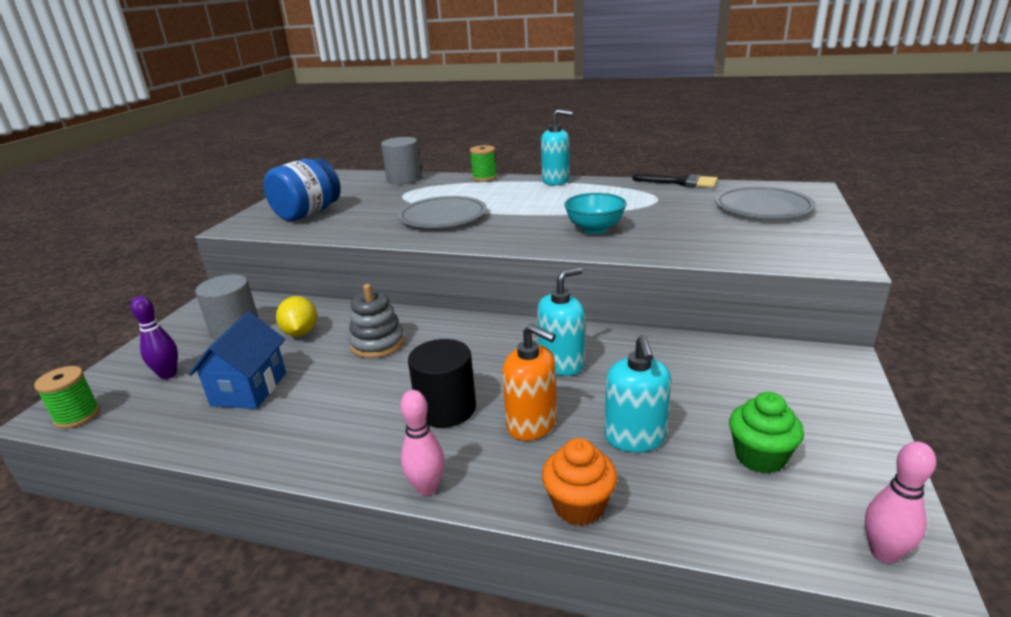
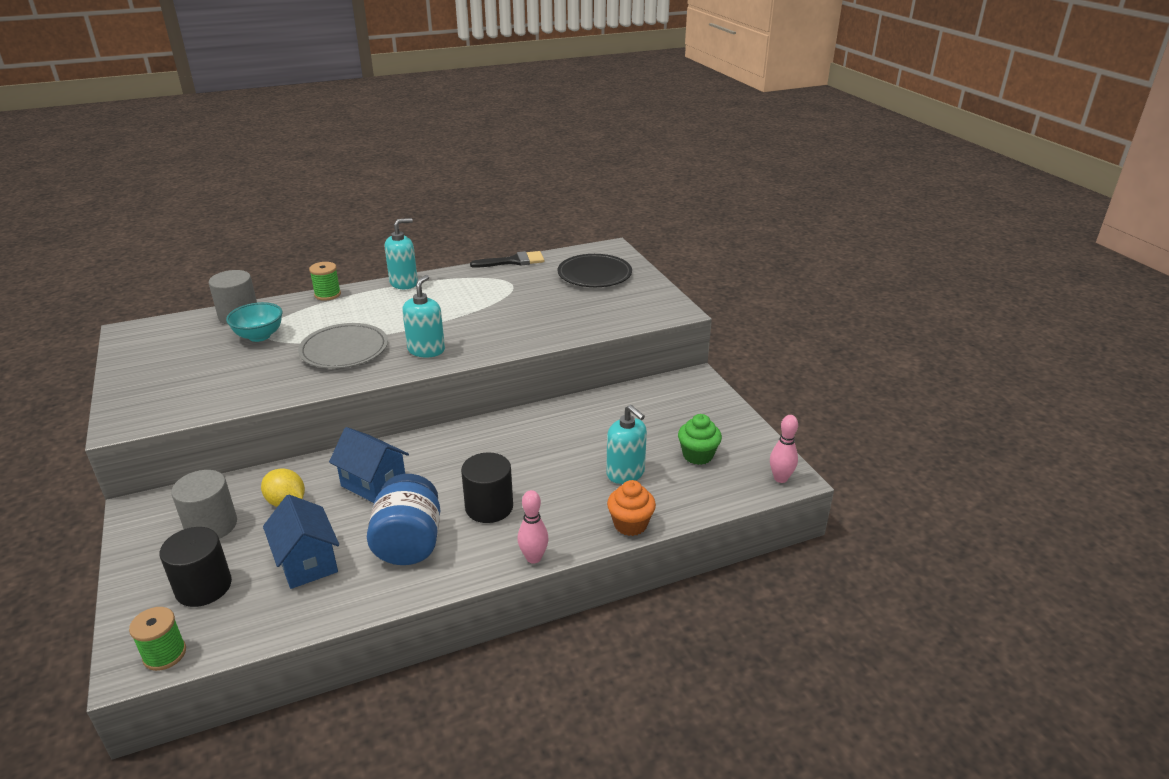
camera: 40 degrees left, 5 degrees up
purple bowling pin [131,296,178,379] -> black cylinder [160,527,232,607]
blue jar [264,158,341,221] -> blue jar moved to [367,474,440,565]
grey stacking toy [348,284,405,358] -> blue house [329,427,409,503]
orange soap dispenser [502,324,557,441] -> none
turquoise soap dispenser [537,267,585,376] -> turquoise soap dispenser moved to [402,275,445,357]
turquoise bowl [564,193,627,234] -> turquoise bowl moved to [226,302,283,342]
grey plate [715,186,816,219] -> black plate [557,254,632,287]

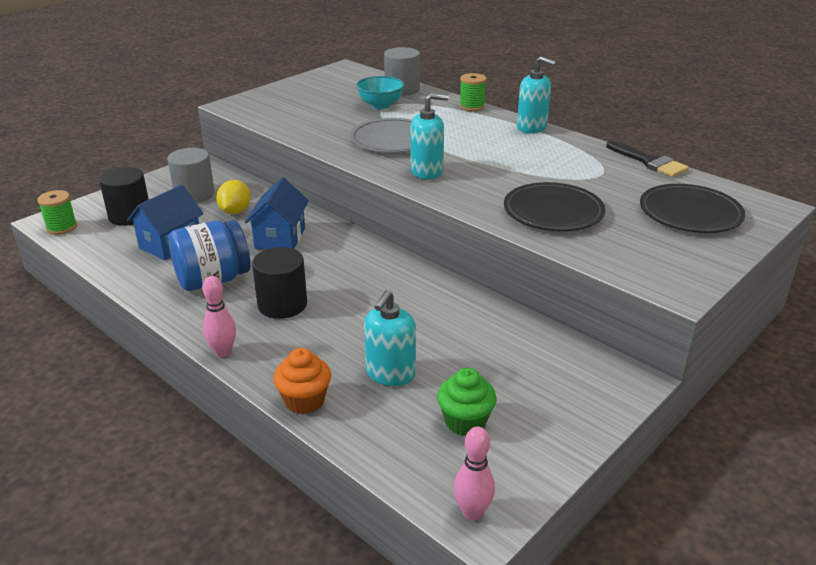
camera: 65 degrees right, 0 degrees up
none -> black plate [504,182,606,231]

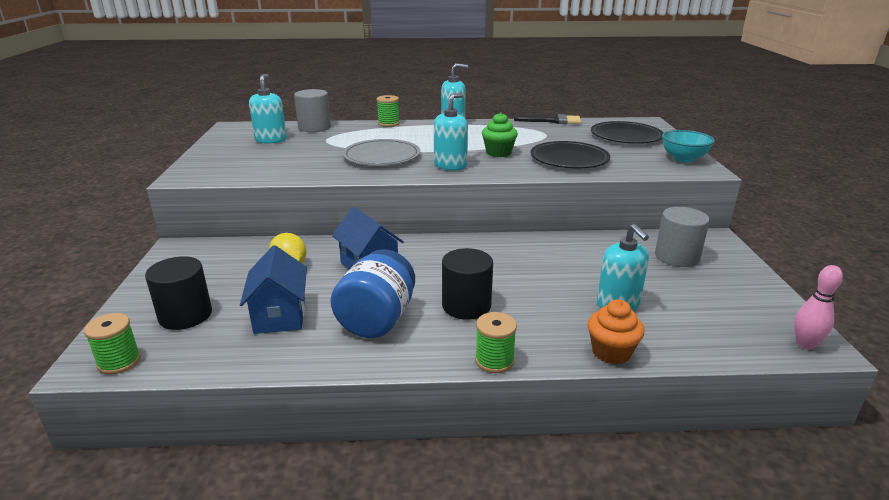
camera: 45 degrees left, 5 degrees down
grey cylinder [168,148,215,203] -> grey cylinder moved to [655,207,710,267]
pink bowling pin [202,276,236,357] -> green spool [475,312,517,373]
turquoise bowl [356,76,405,109] -> turquoise bowl moved to [662,130,715,163]
green cupcake [437,368,497,436] -> green cupcake moved to [482,112,518,157]
none -> turquoise soap dispenser [249,74,287,144]

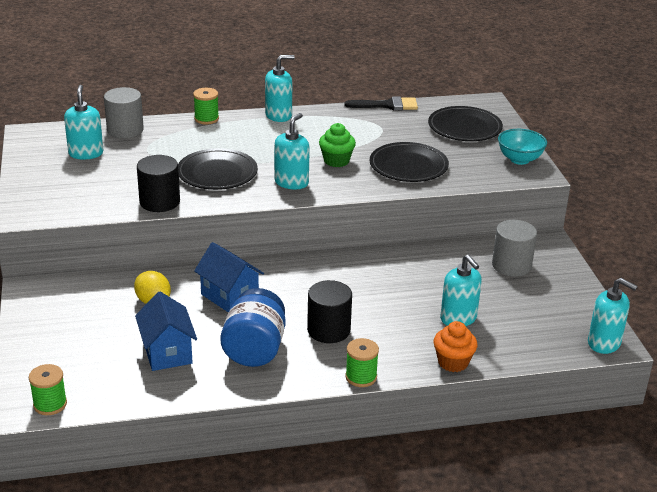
camera: 10 degrees left, 5 degrees up
black cylinder [145,256,212,330] -> black cylinder moved to [137,155,180,212]
grey plate [342,139,420,166] -> black plate [178,148,258,190]
pink bowling pin [794,265,843,350] -> turquoise soap dispenser [588,278,638,354]

